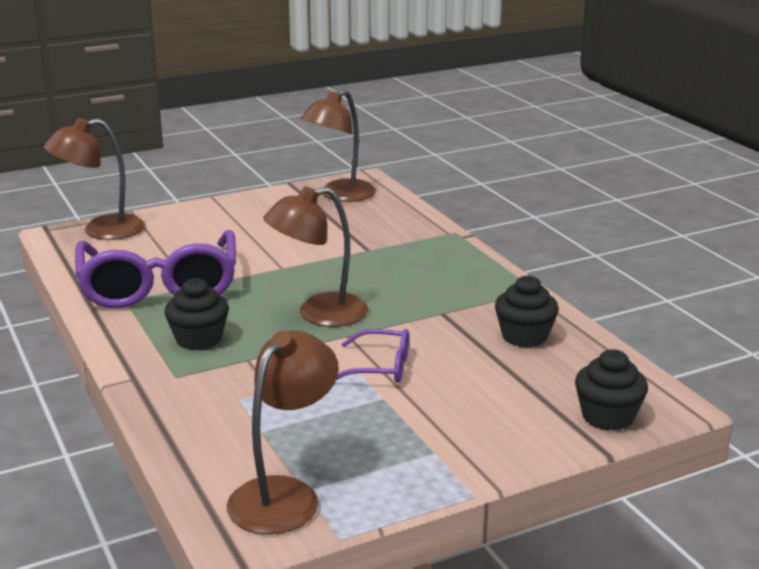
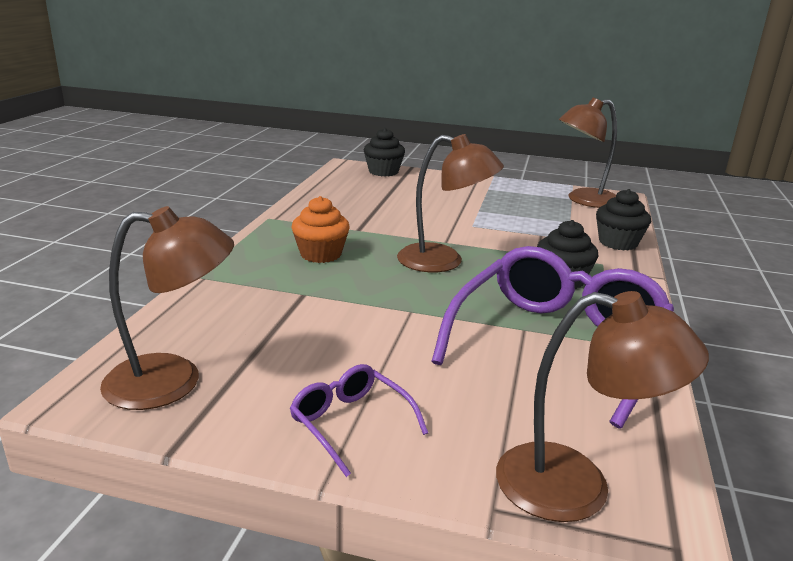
camera: 140 degrees left, 0 degrees up
purple glasses [336,329,409,383] -> purple glasses moved to [290,364,428,477]
black cupcake [495,275,559,348] -> black cupcake moved to [596,189,651,251]
none -> orange cupcake [292,196,350,263]

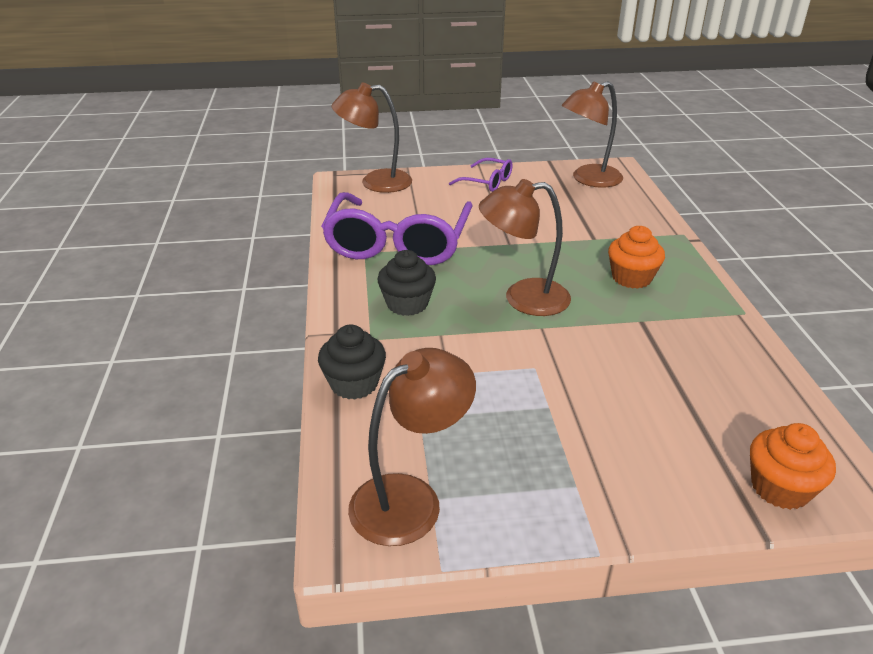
camera: 160 degrees right, 10 degrees up
black cupcake [364,128,405,177] -> orange cupcake [750,423,836,510]

